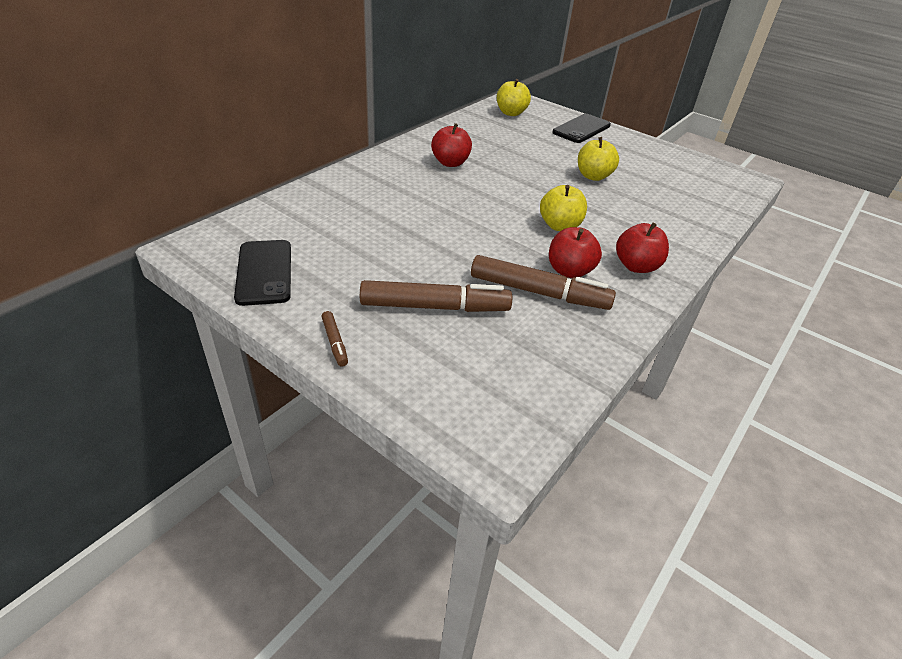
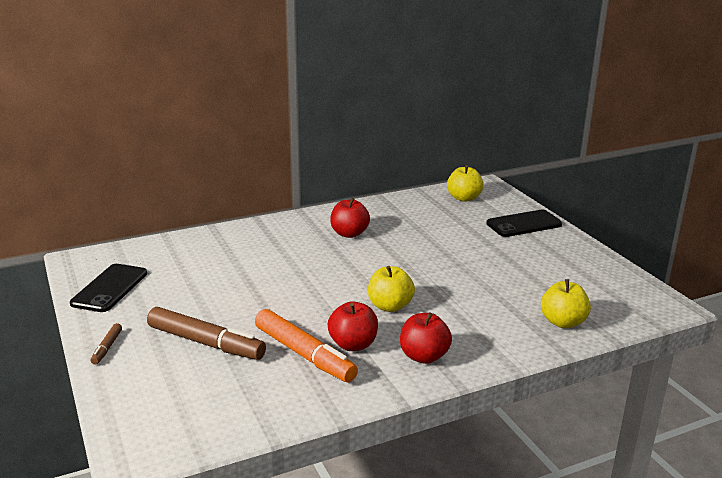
camera: 30 degrees right, 15 degrees down
brown marker [471,255,616,310] -> orange marker [255,309,358,383]
yellow apple [578,137,619,181] -> yellow apple moved to [541,279,591,328]

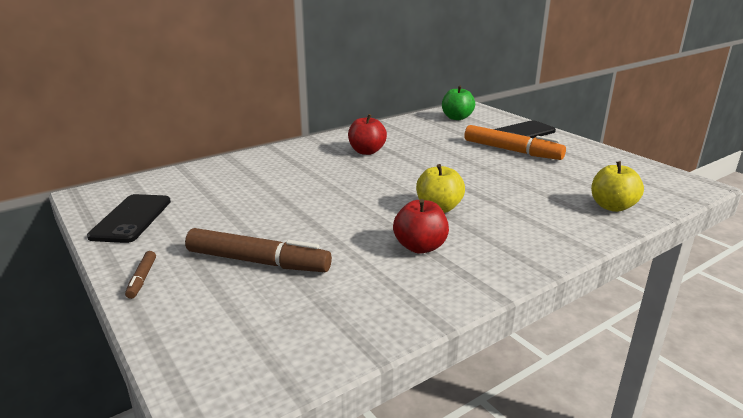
camera: 10 degrees left, 0 degrees up
orange marker [255,309,358,383] -> orange marker moved to [464,125,566,160]
red apple [400,312,452,364] -> none
yellow apple [447,165,484,202] -> green apple [442,86,475,120]

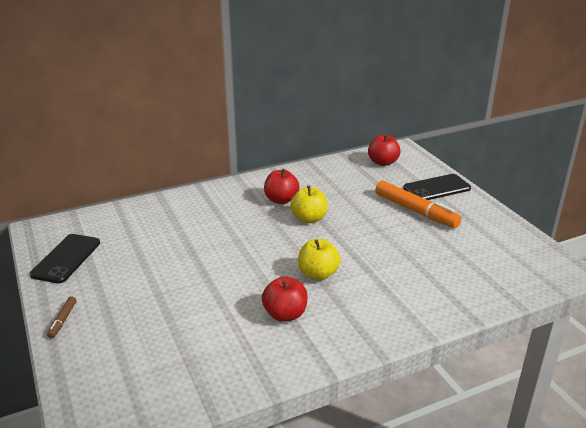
camera: 10 degrees right, 5 degrees up
brown marker [185,228,332,272] -> none
green apple [442,86,475,120] -> red apple [368,134,401,166]
yellow apple [591,161,644,212] -> yellow apple moved to [290,186,327,223]

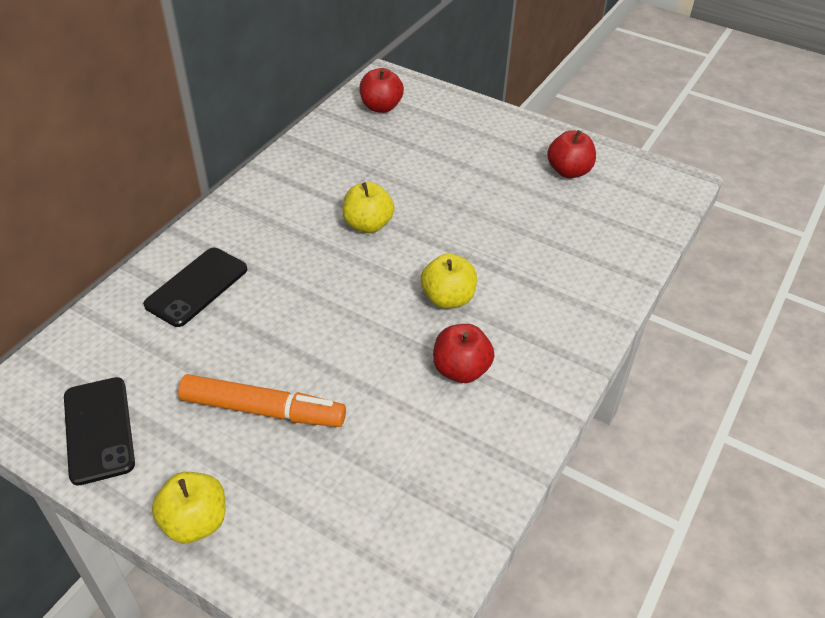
camera: 35 degrees left, 15 degrees up
brown marker [47,297,76,338] -> yellow apple [152,472,225,543]
red apple [264,169,300,204] -> red apple moved to [547,130,596,178]
orange marker [375,181,461,228] -> orange marker moved to [178,374,346,427]
black phone [403,174,471,200] -> black phone moved to [143,248,247,327]

